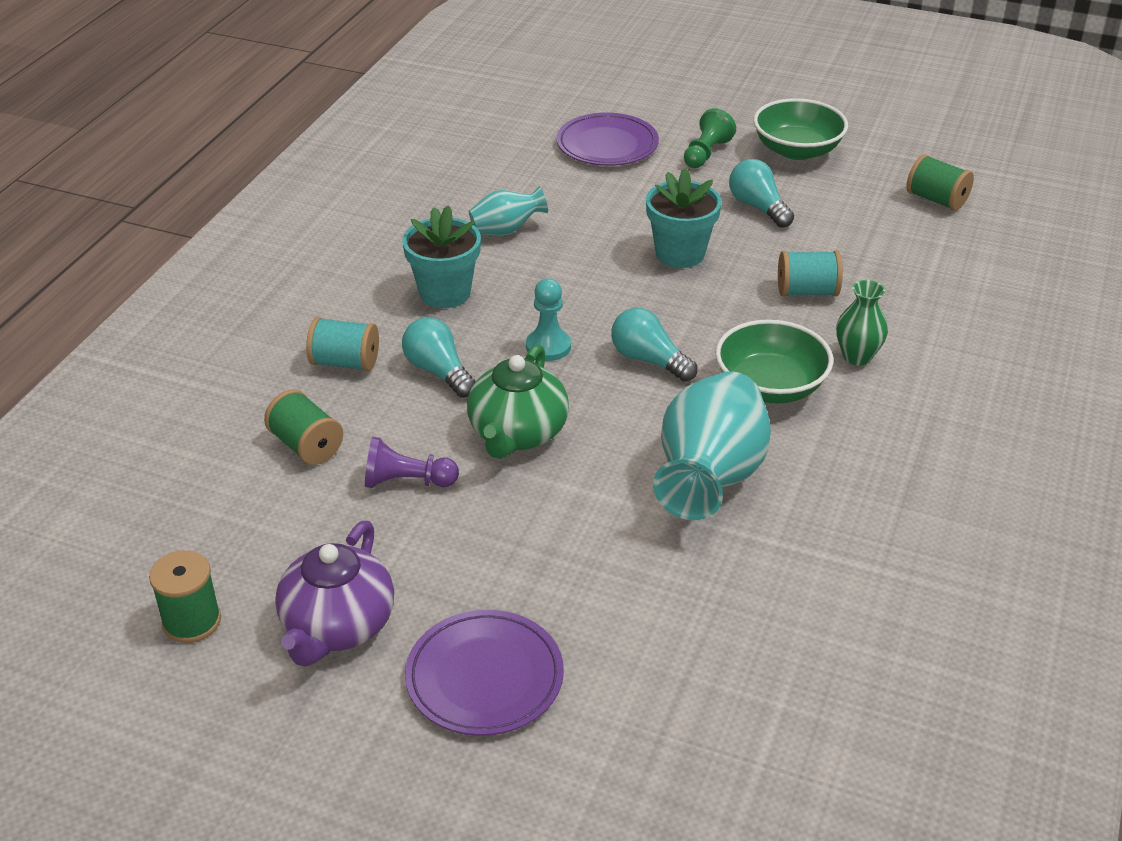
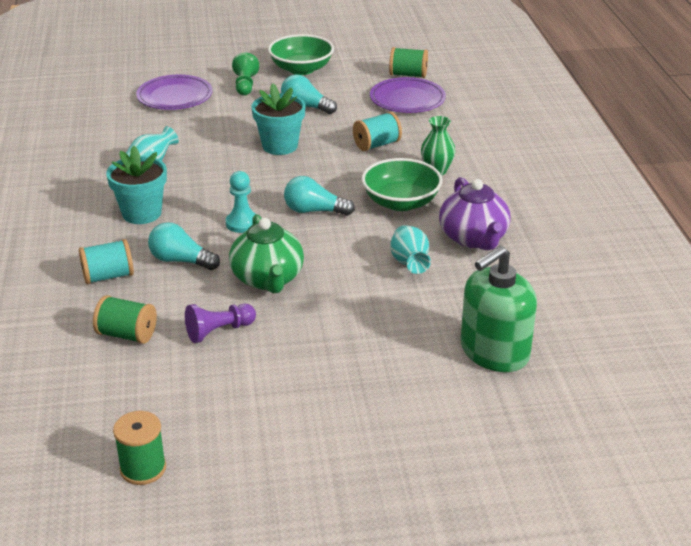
camera: 30 degrees left, 5 degrees down
purple teapot [275,521,394,666] -> purple teapot moved to [439,177,510,250]
purple plate [405,610,564,736] -> purple plate moved to [370,77,446,113]
turquoise vase [653,371,771,520] -> turquoise vase [390,225,431,274], size x0.52
none -> green soap dispenser [460,245,537,372]

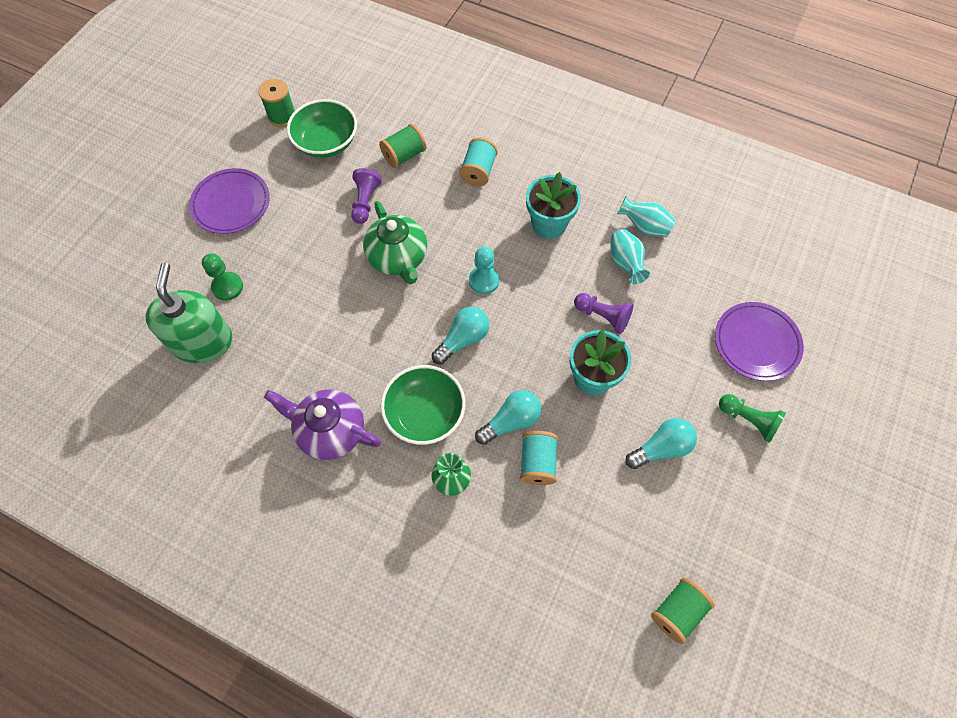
camera: 125 degrees right, 30 degrees up
turquoise light bulb [148,222,220,270] -> turquoise light bulb moved to [475,390,541,445]
green teapot [229,214,304,294] -> green teapot turned 135 degrees counterclockwise [363,201,427,284]
green bowl [268,34,334,75] -> green bowl moved to [287,99,357,158]
purple plate [370,77,446,113] -> purple plate moved to [189,168,270,234]
turquoise vase [390,225,431,274] -> turquoise vase moved to [617,196,676,237]
none -> green pawn [202,253,243,301]
none -> purple pawn [574,293,633,334]

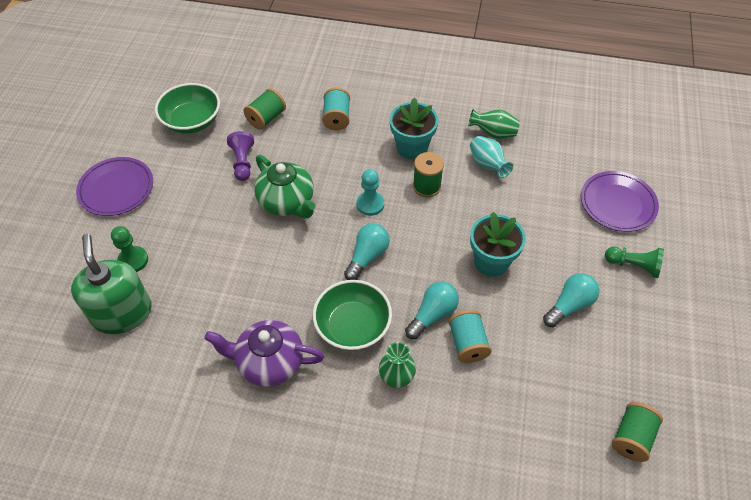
camera: 15 degrees left, 10 degrees down
green spool [258,79,295,127] -> green spool moved to [413,152,444,197]
purple pawn [574,293,633,334] -> none
turquoise vase [617,196,676,237] -> green vase [468,109,520,139]

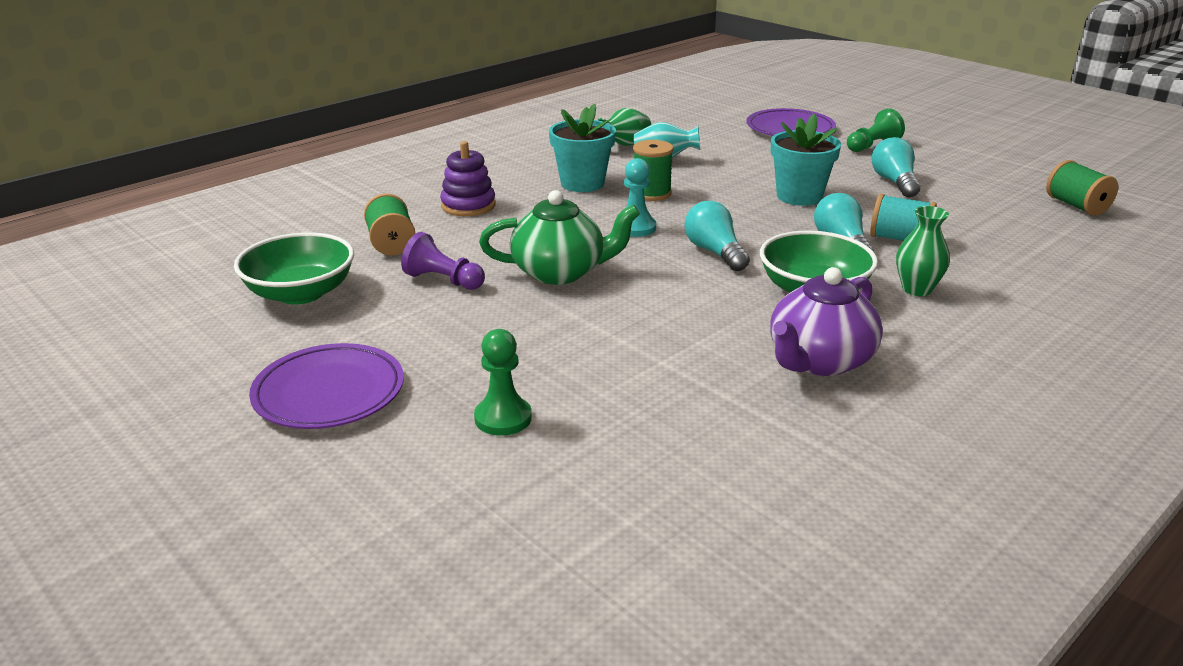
camera: 55 degrees left, 25 degrees down
green soap dispenser [71,234,152,334] -> none
turquoise spool [322,87,350,131] -> purple stacking toy [440,141,496,216]

